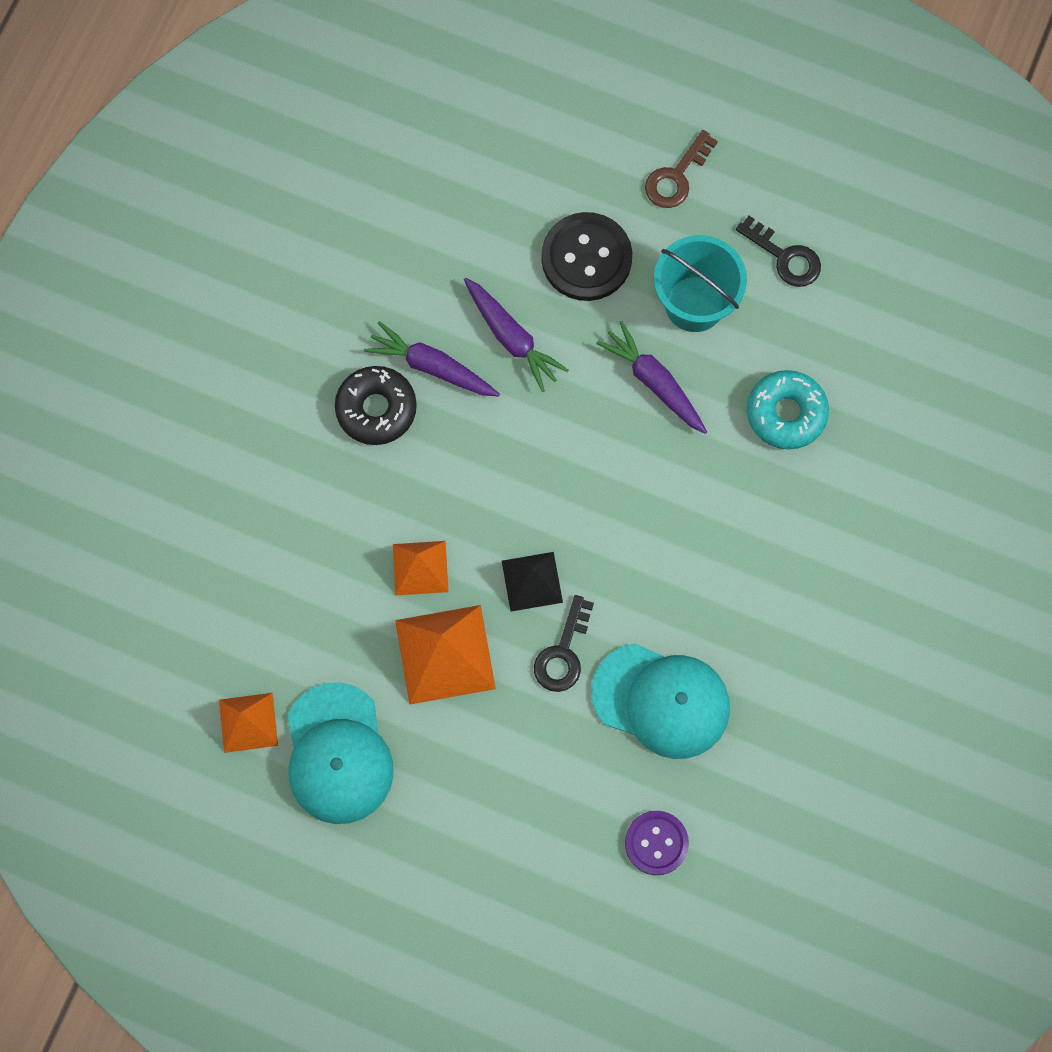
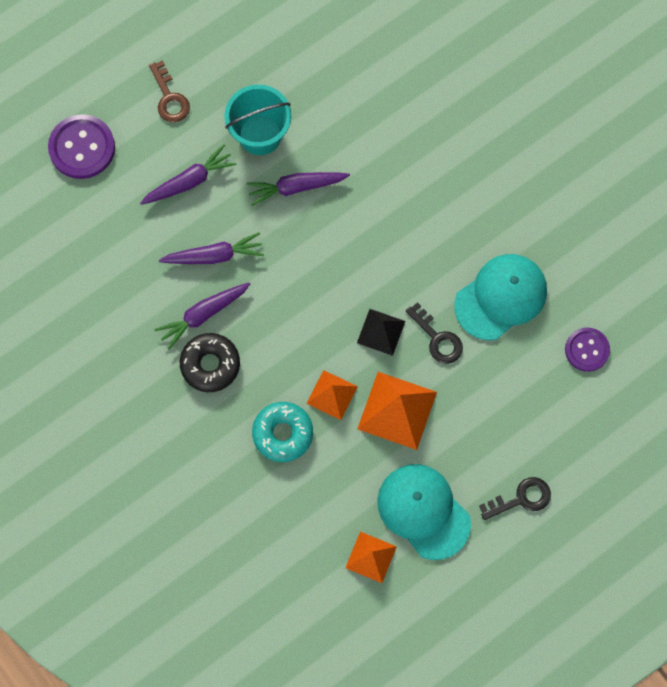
camera: 60 degrees left, 0 degrees up
turquoise cap [287,682,394,824] -> turquoise cap turned 150 degrees counterclockwise [377,464,471,560]
black button [541,212,632,301] -> purple carrot [140,144,236,205]
black key [736,216,821,287] -> black key moved to [479,477,551,520]
turquoise donut [747,370,829,450] -> turquoise donut moved to [252,402,313,462]
none -> purple button [48,114,115,179]

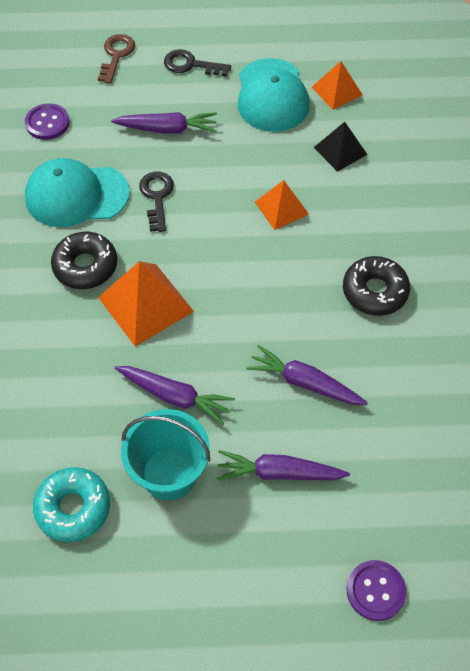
camera: 145 degrees left, 15 degrees down
purple button [48,114,115,179] -> purple button [347,560,406,621], size x0.65
brown key [149,60,190,122] -> brown key moved to [98,34,135,84]
purple carrot [154,282,250,350] -> purple carrot moved to [111,112,217,134]
turquoise donut [252,402,313,462] -> turquoise donut moved to [33,467,110,542]
black pyramid [357,309,405,356] -> black pyramid moved to [314,122,367,172]
orange pyramid [357,372,437,450] -> orange pyramid moved to [98,261,194,346]
none -> black donut [51,232,117,289]

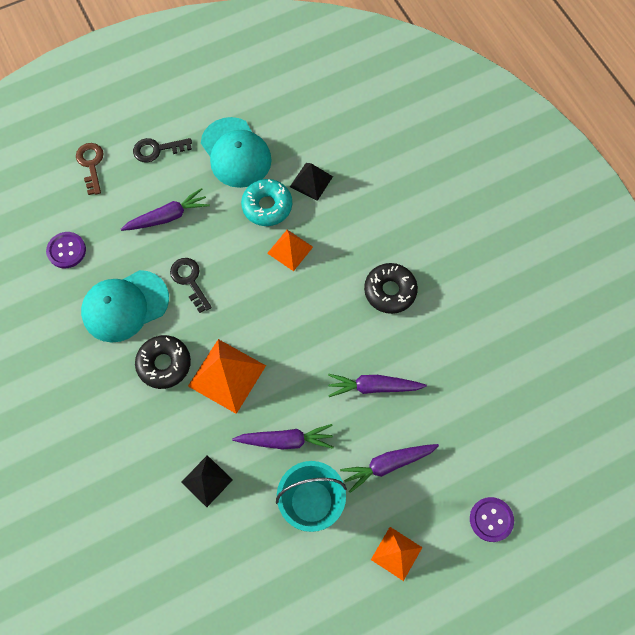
camera: 25 degrees left, 10 degrees up
turquoise donut [33,467,110,542] -> turquoise donut moved to [241,179,292,226]
orange pyramid [312,61,362,110] -> orange pyramid moved to [371,527,423,581]
none -> black pyramid [181,455,233,507]

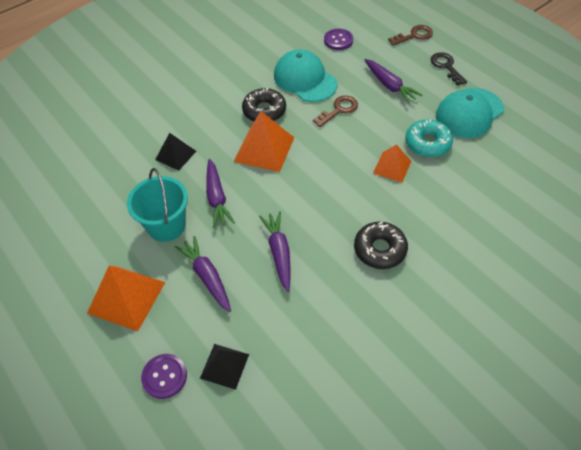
camera: 80 degrees right, 15 degrees down
black key [170,258,212,313] -> brown key [313,96,358,127]
black pyramid [290,163,333,201] -> black pyramid moved to [200,344,249,390]
orange pyramid [371,527,423,581] -> orange pyramid [87,266,165,331], size x1.63

